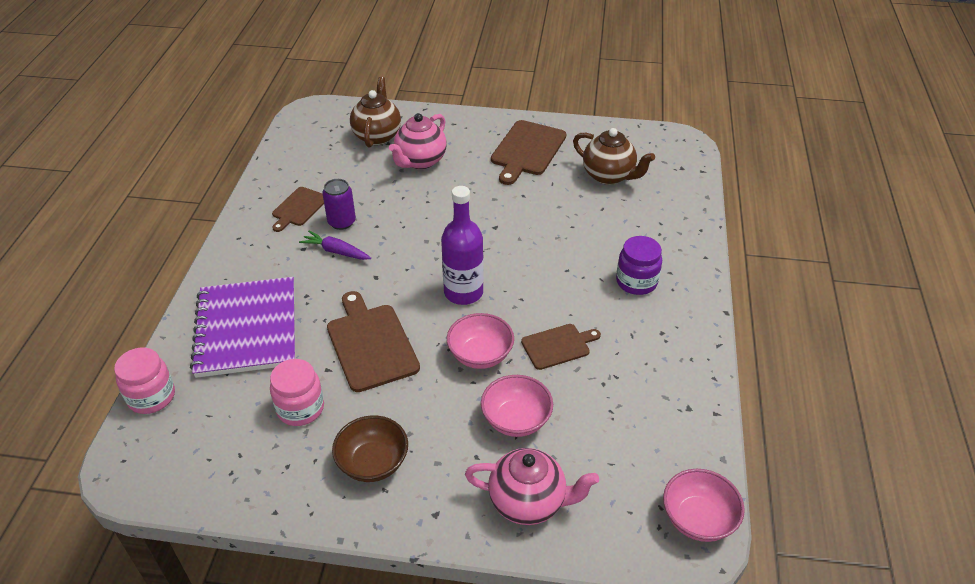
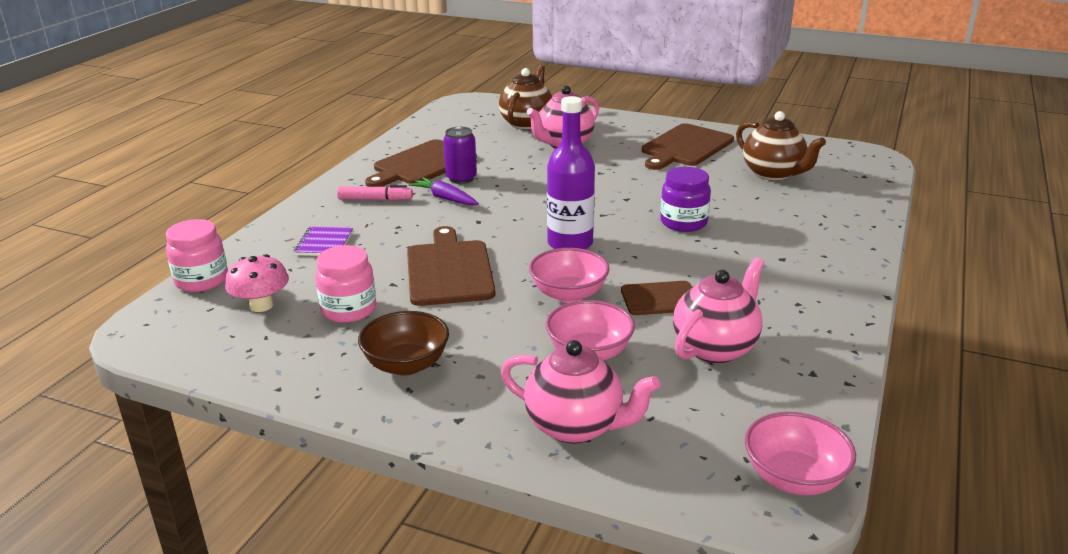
camera: 15 degrees right, 15 degrees down
purple notebook [190,277,295,378] -> purple notebook [294,226,353,256], size x0.43
brown cutting board [272,187,324,232] -> brown cutting board [365,139,477,187], size x1.64
purple jar [616,236,662,295] -> purple jar moved to [660,167,711,232]
none -> pink mushroom [225,254,289,312]
none -> pink marker [337,185,413,201]
none -> pink teapot [673,257,764,364]

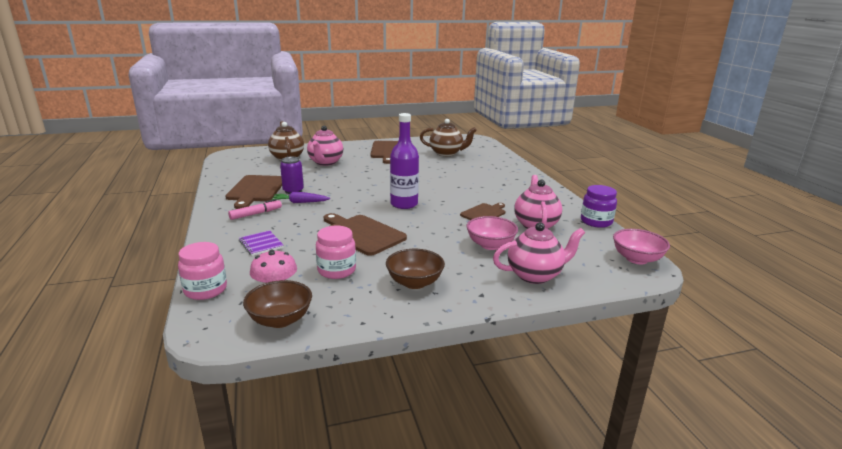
camera: 40 degrees left, 5 degrees down
pink bowl [529,248,610,303] -> none
purple jar [660,167,711,232] -> purple jar moved to [581,185,617,228]
none -> brown bowl [243,280,312,328]

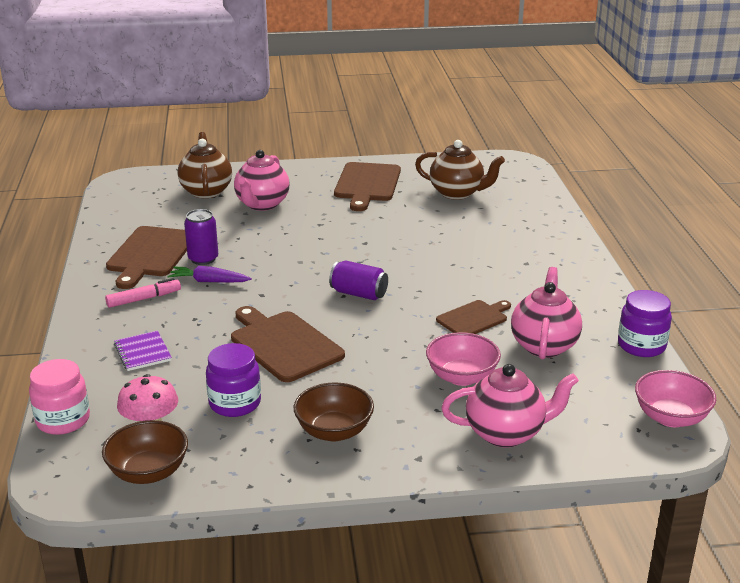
camera: 10 degrees right, 5 degrees up
pink jar [316,226,356,279] -> purple jar [206,343,261,417]
purple bottle [390,113,419,209] -> purple can [329,261,388,300]

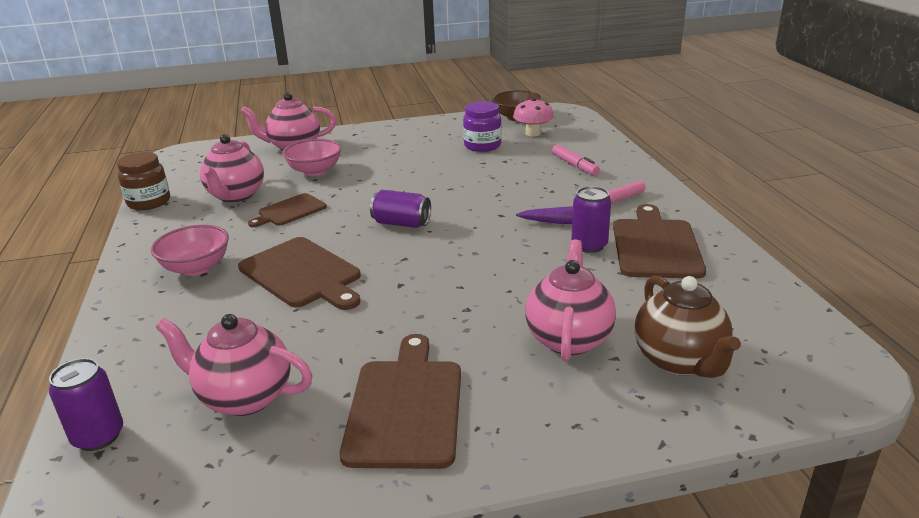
camera: 175 degrees right, 0 degrees up
pink jar [29,359,90,435] -> none
purple notebook [114,331,172,371] -> pink marker [552,145,600,175]
brown cutting board [231,306,345,382] -> brown cutting board moved to [238,237,361,310]
brown bowl [294,382,374,442] -> none
brown teapot [415,140,505,200] -> pink teapot [156,314,312,416]
purple jar [618,290,672,357] -> brown jar [117,152,170,210]
pink bowl [635,370,716,427] -> pink bowl moved to [151,225,229,276]
none -> purple can [49,358,123,451]

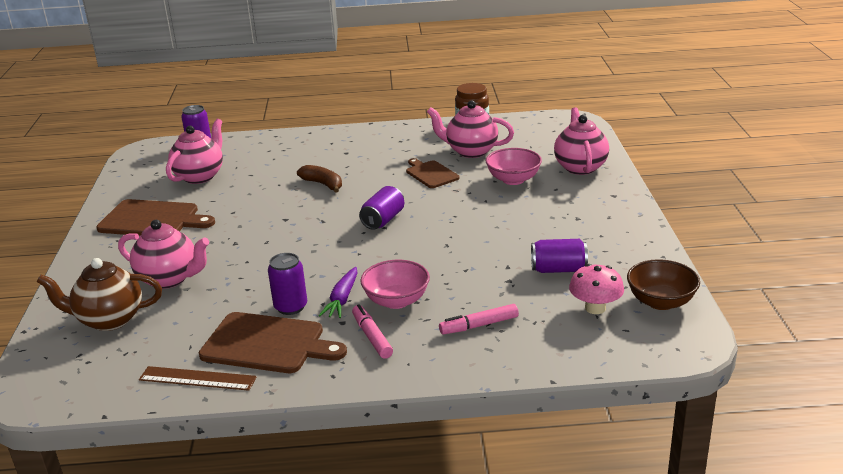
camera: 100 degrees right, 0 degrees up
pink bowl [151,225,229,276] -> pink bowl moved to [360,260,430,309]
brown cutting board [238,237,361,310] -> brown banana [297,165,342,193]
purple jar [463,101,501,152] -> purple can [531,239,588,273]
none -> brown ruler [139,366,257,391]

